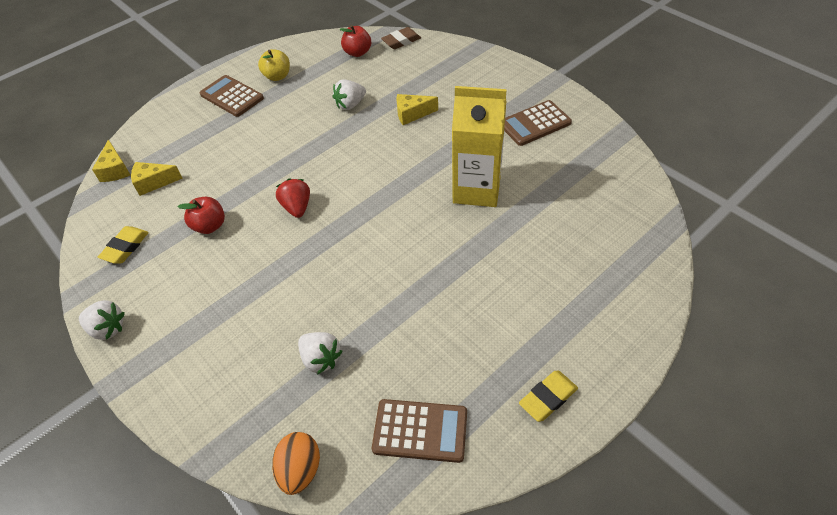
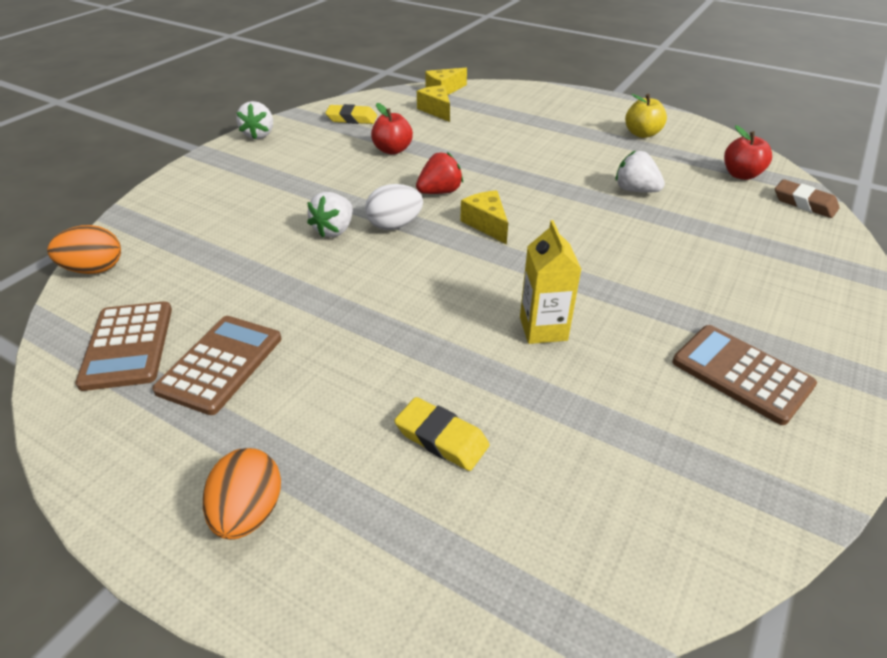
camera: 70 degrees right, 10 degrees down
brown calculator [200,75,264,117] -> brown calculator moved to [152,316,281,415]
white strawberry [298,332,342,375] -> white strawberry moved to [307,192,353,237]
yellow cheese [397,94,438,125] -> yellow cheese moved to [460,190,508,244]
yellow carton [452,86,507,207] -> yellow carton [520,220,582,344], size x0.58
yellow eraser [519,371,578,422] -> yellow eraser moved to [394,397,490,471]
none -> orange egg [203,448,281,540]
none -> white egg [365,184,423,230]

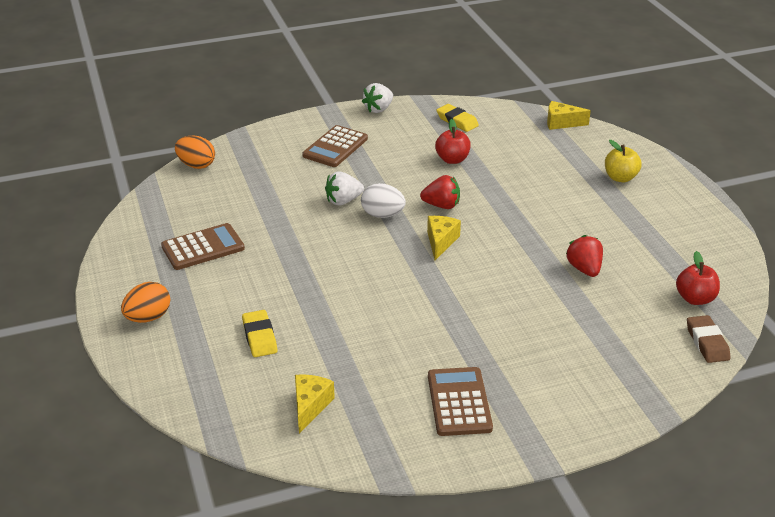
camera: 40 degrees right, 5 degrees down
brown calculator [75,301,172,391] -> brown calculator moved to [302,125,368,167]
yellow cheese [417,85,450,122] -> yellow cheese moved to [295,374,335,434]
yellow carton [520,220,582,344] -> none
white strawberry [616,150,665,192] -> red strawberry [566,235,603,277]
yellow apple [625,94,667,138] -> yellow apple moved to [605,140,642,182]

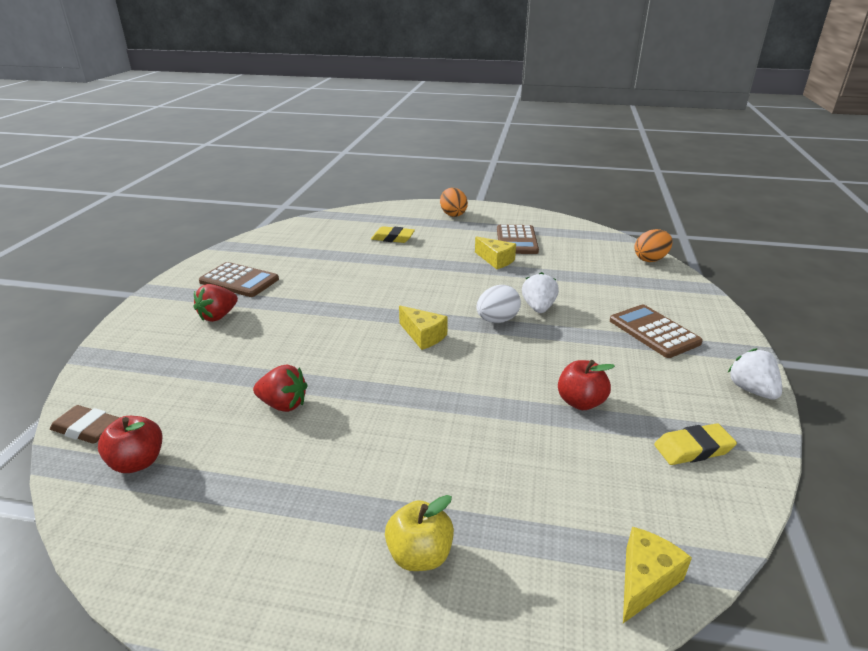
camera: 120 degrees right, 5 degrees down
yellow cheese [295,374,335,434] -> yellow cheese moved to [475,236,516,269]
red strawberry [420,175,460,209] -> red strawberry moved to [194,284,238,322]

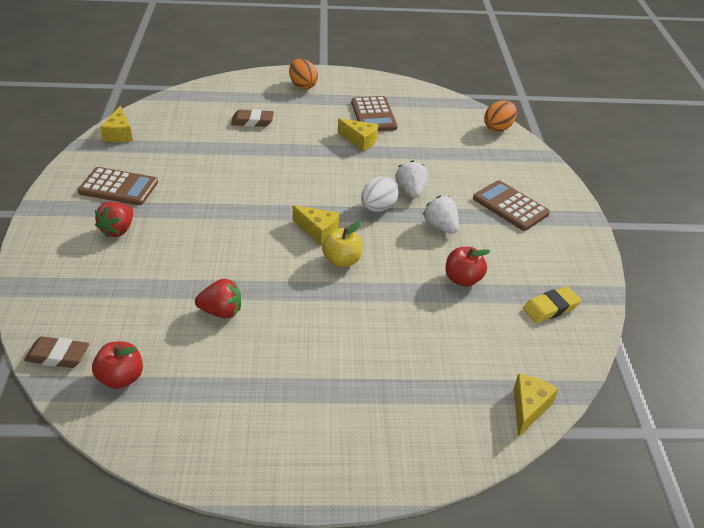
camera: 15 degrees left, 10 degrees up
yellow eraser [371,226,415,243] -> brown eraser [231,109,274,127]
yellow apple [385,495,454,571] -> yellow apple moved to [322,221,362,267]
white strawberry [728,348,782,400] -> white strawberry moved to [423,196,459,234]
none -> yellow cheese [100,106,133,142]

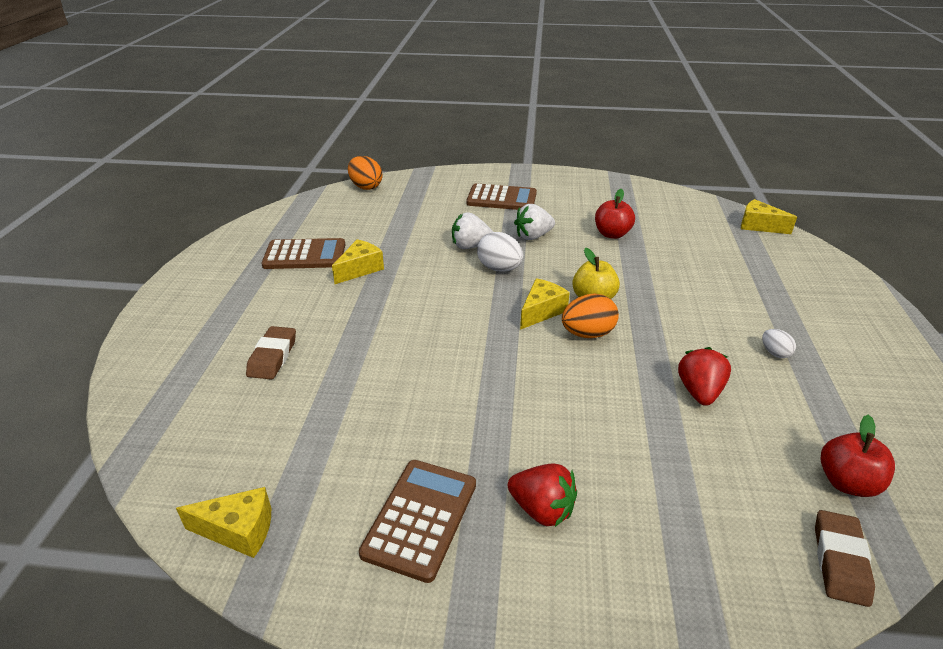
camera: 80 degrees left, 5 degrees down
orange egg [289,59,318,90] -> orange egg moved to [562,294,619,338]
brown calculator [473,180,550,231] -> brown calculator turned 135 degrees counterclockwise [466,183,537,210]
yellow eraser [523,286,581,323] -> none
none -> white egg [762,329,796,358]

